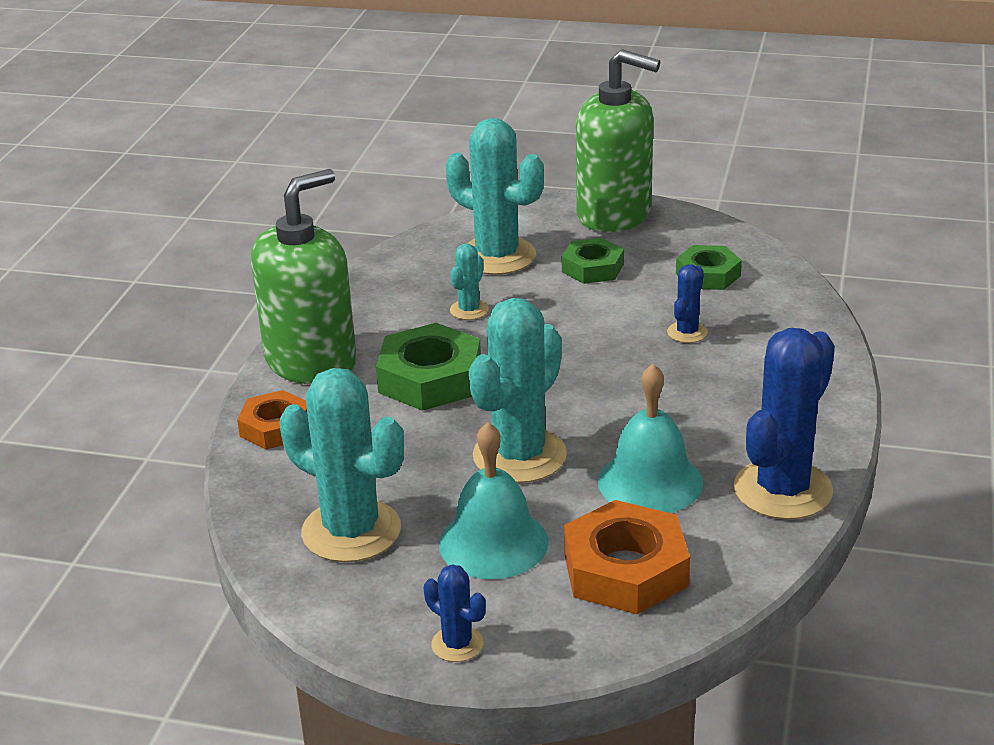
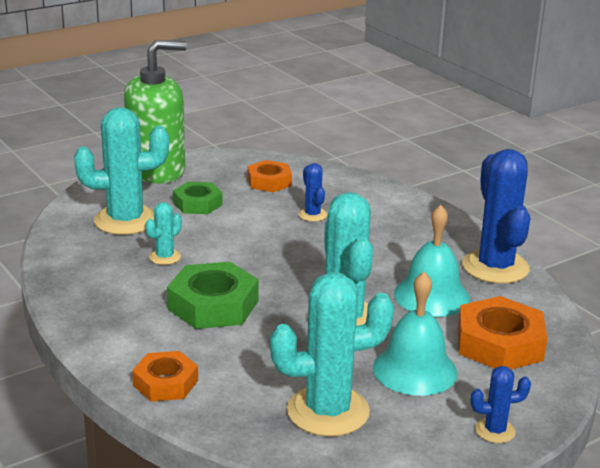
camera: 50 degrees left, 5 degrees down
green soap dispenser [251,169,357,384] -> none
turquoise cactus [450,244,489,320] -> turquoise cactus turned 60 degrees clockwise [145,202,182,265]
green nut [676,245,742,290] -> orange nut [248,160,292,192]

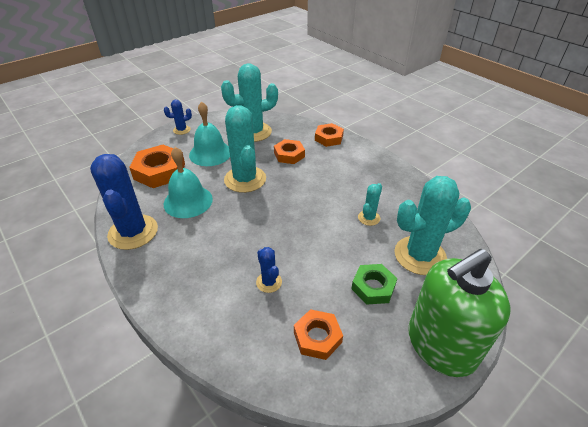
camera: 175 degrees right, 15 degrees up
green nut [167,262,259,329] -> none
none -> orange nut [274,139,305,164]

